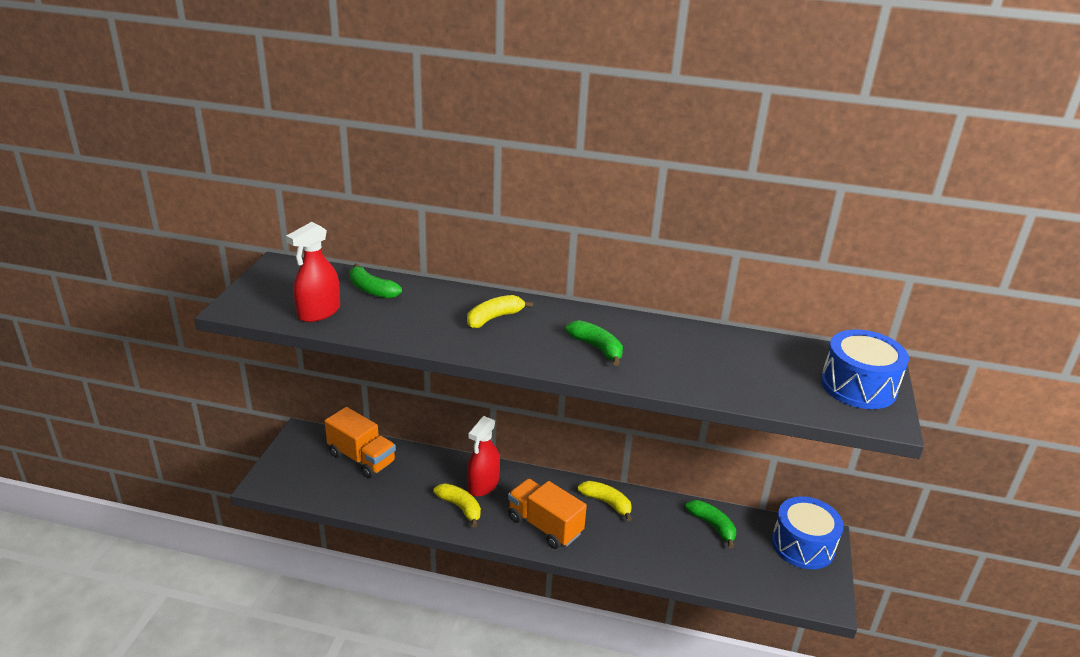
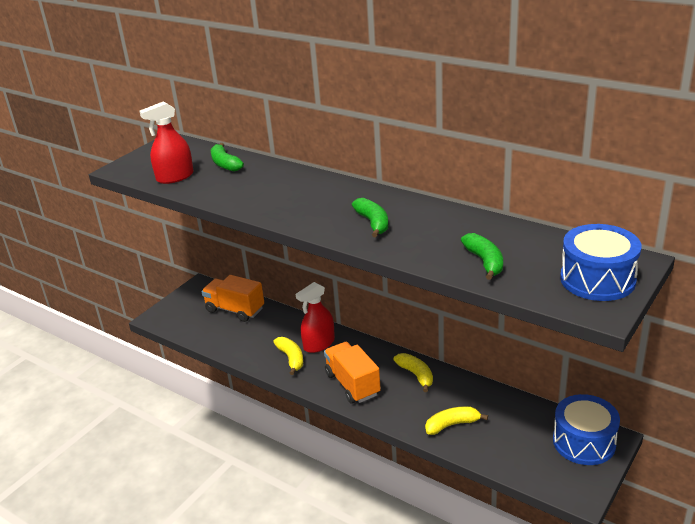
camera: 25 degrees right, 0 degrees up
orange truck [324,407,396,478] -> orange truck turned 150 degrees clockwise [201,275,264,322]
yellow banana [467,295,533,328] -> yellow banana moved to [425,406,488,435]
green banana [685,500,736,548] -> green banana moved to [461,233,503,280]

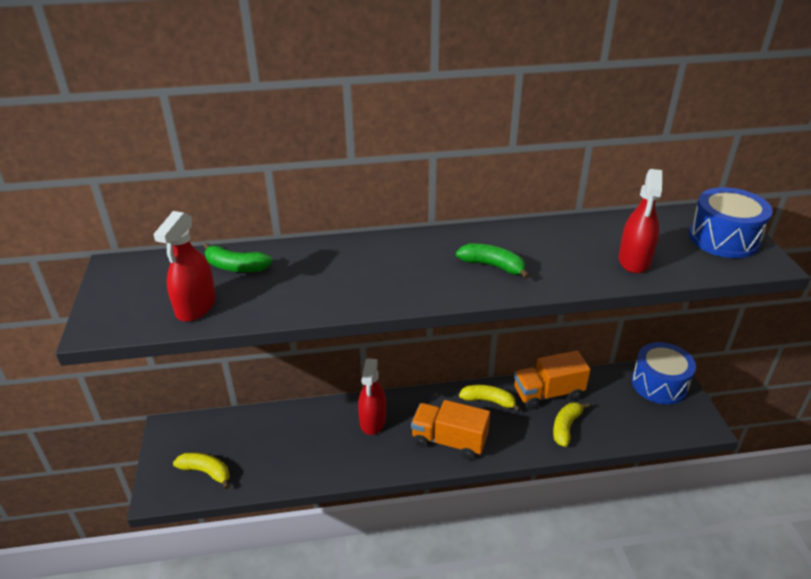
camera: 45 degrees left, 5 degrees up
orange truck [201,275,264,322] -> orange truck moved to [514,351,591,410]
yellow banana [273,337,303,375] -> yellow banana moved to [173,452,230,489]
green banana [461,233,503,280] -> red spray bottle [618,169,662,273]

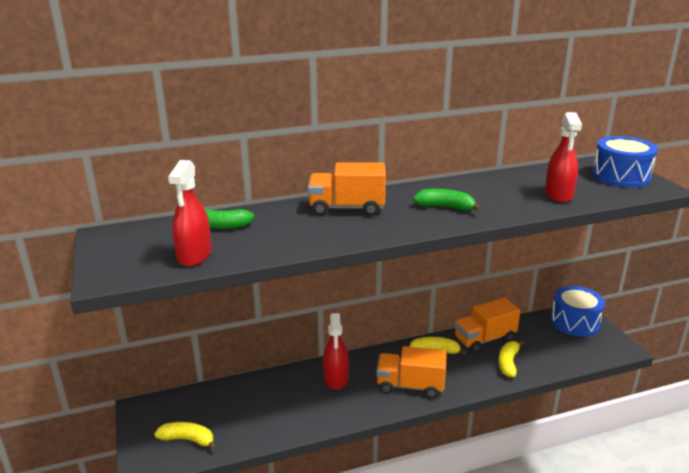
camera: 10 degrees left, 10 degrees down
none -> orange truck [308,162,386,216]

